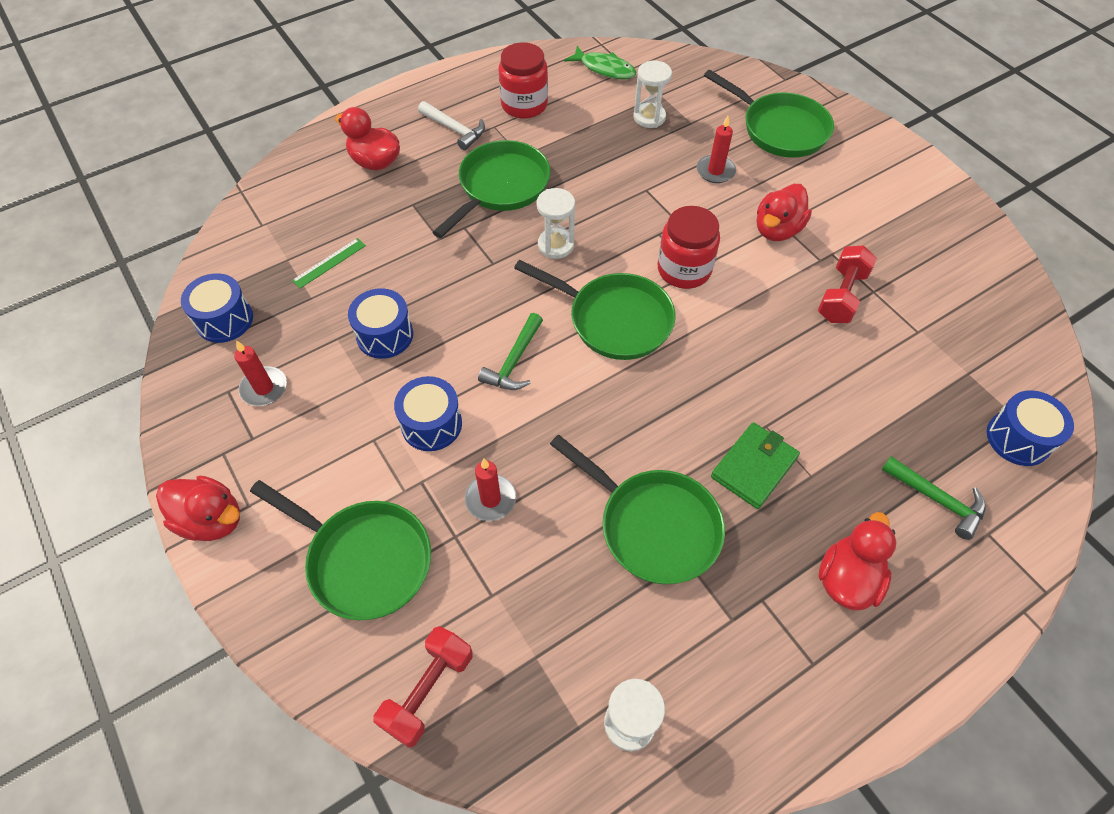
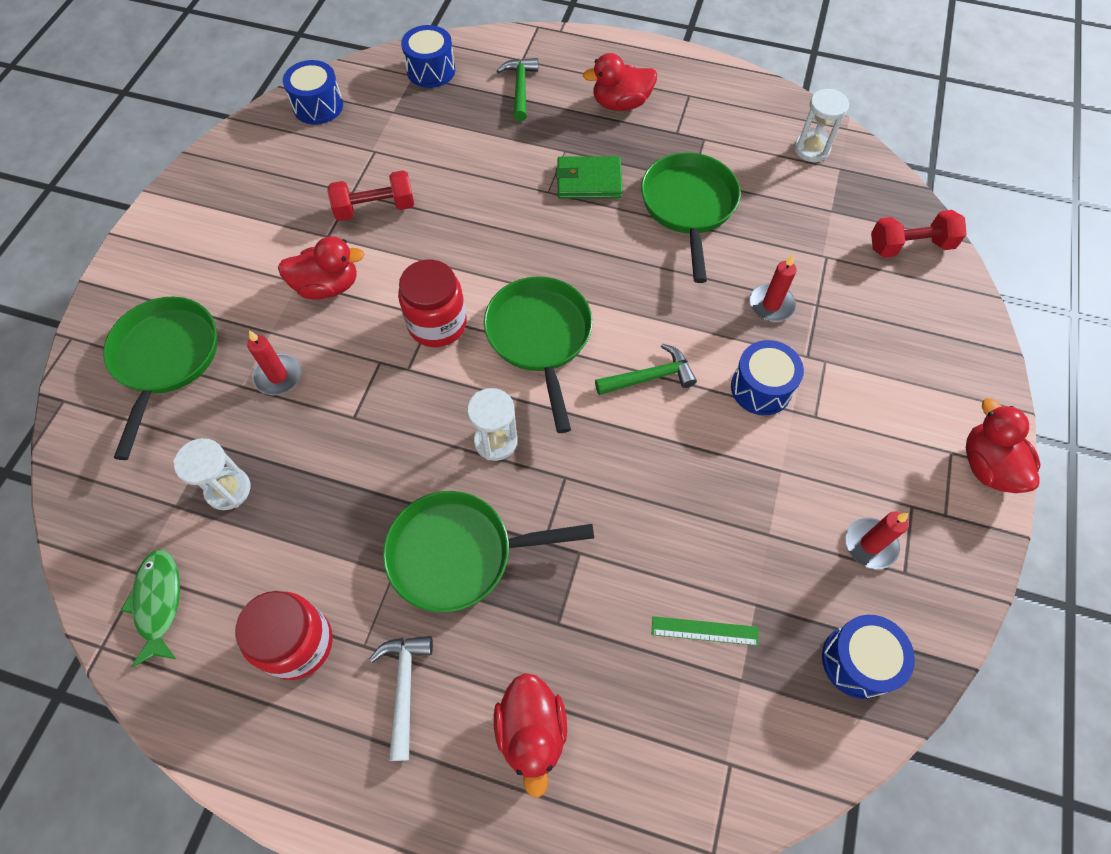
camera: 130 degrees left, 5 degrees up
green pan [250,480,431,620] -> none
blue drum [348,288,413,359] -> blue drum moved to [283,60,343,125]

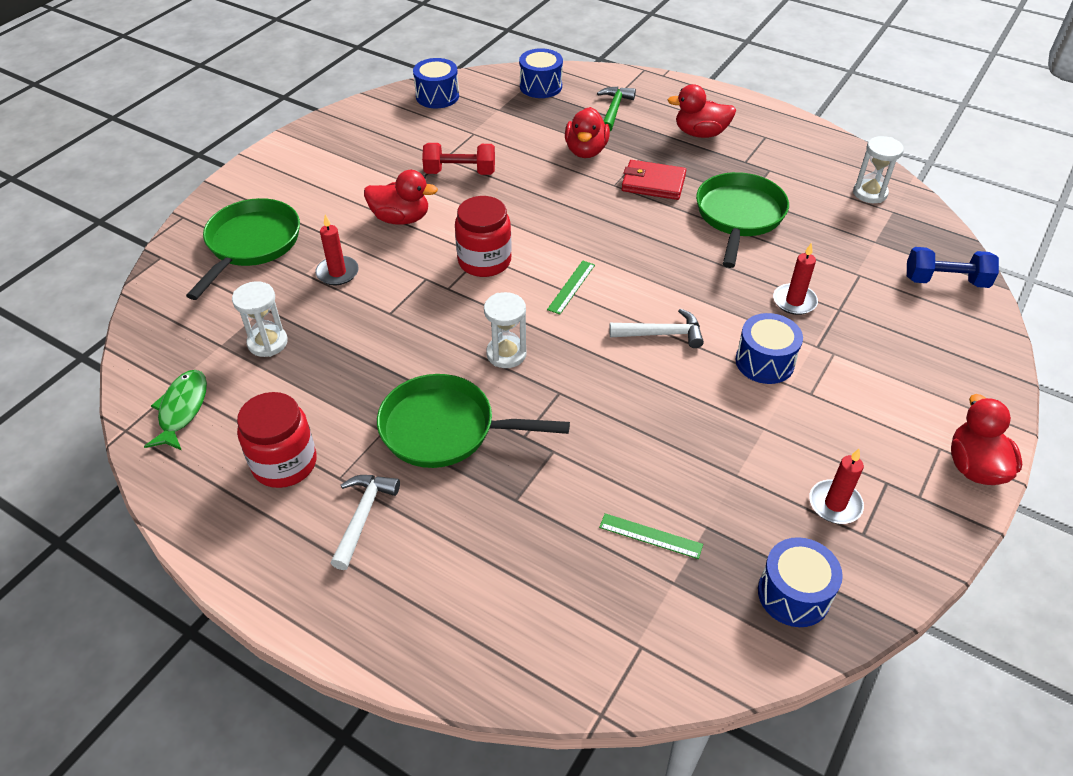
camera: 15 degrees right, 15 degrees down
green pan [484,276,593,433] -> green ruler [547,261,595,315]
red duck [494,673,567,798] -> red duck moved to [565,107,610,158]
green wallet [556,156,623,199] -> red wallet [621,160,686,200]
green hammer [595,344,697,395] -> white hammer [609,309,704,348]
red dumbbell [871,210,967,258] -> blue dumbbell [907,247,999,288]

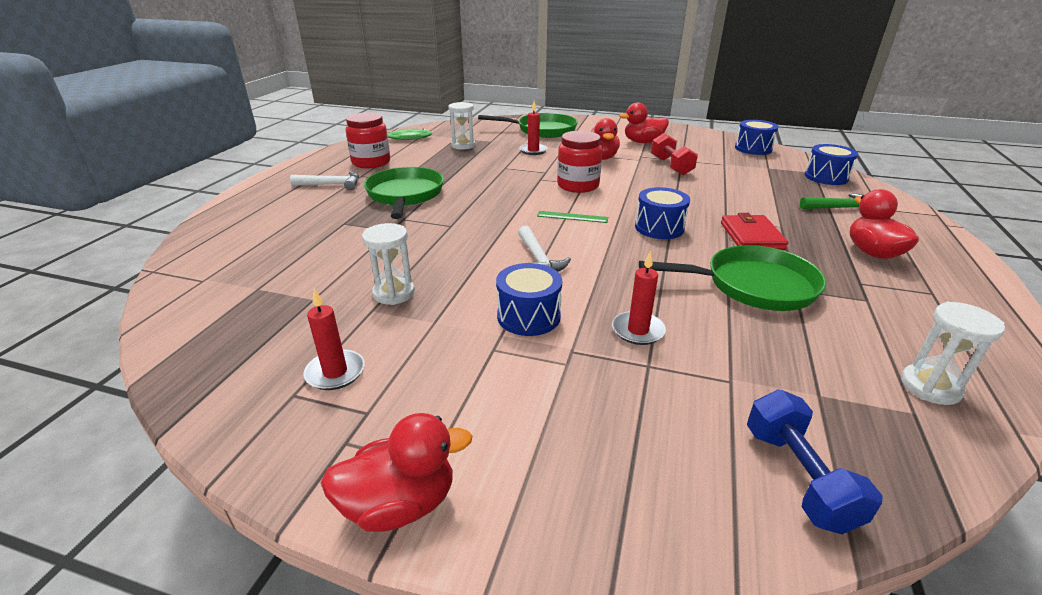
camera: 75 degrees right, 15 degrees down
white hourglass [484,292,526,368] -> white hourglass moved to [362,223,415,305]
red duck [565,107,610,158] -> red duck moved to [619,102,669,143]
green ruler [599,513,703,559] -> none
blue drum [758,537,843,627] -> blue drum moved to [635,187,690,239]

